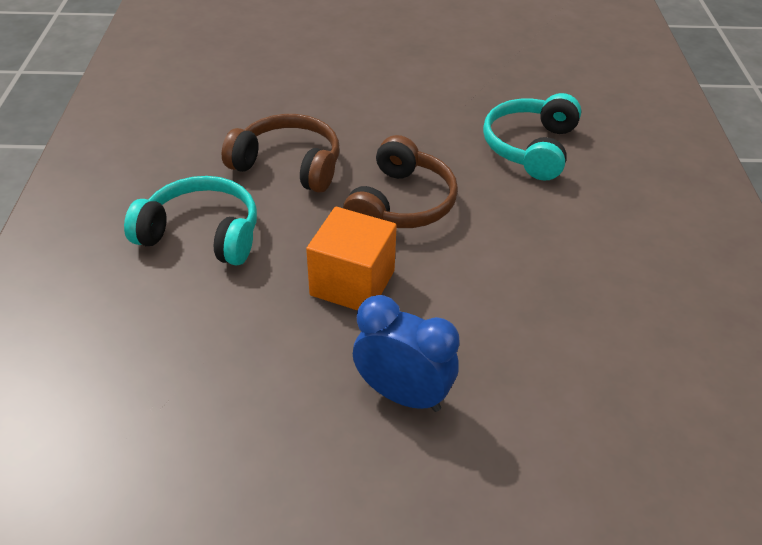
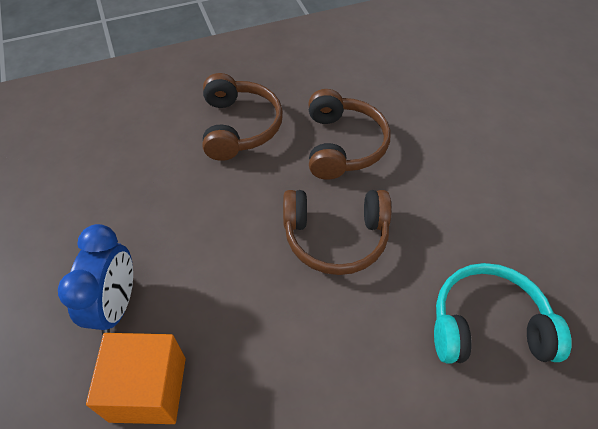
camera: 70 degrees right, 10 degrees up
turquoise headphones [124,176,257,266] -> brown headphones [203,73,283,161]
orange cube [306,207,397,310] -> orange cube moved to [86,333,186,424]

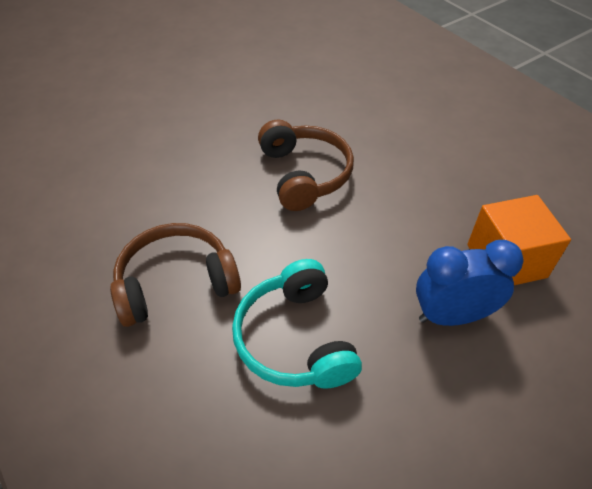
camera: 105 degrees left, 5 degrees down
brown headphones [309,89,391,180] -> none
turquoise headphones [434,263,572,363] -> turquoise headphones moved to [232,259,362,389]

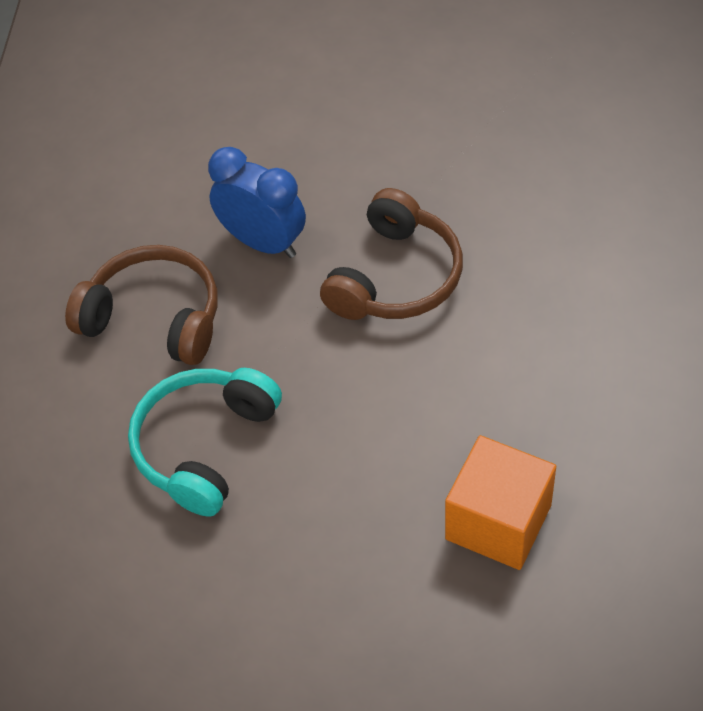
camera: 45 degrees right, 5 degrees up
blue clock [416,240,523,326] -> blue clock moved to [208,147,306,258]

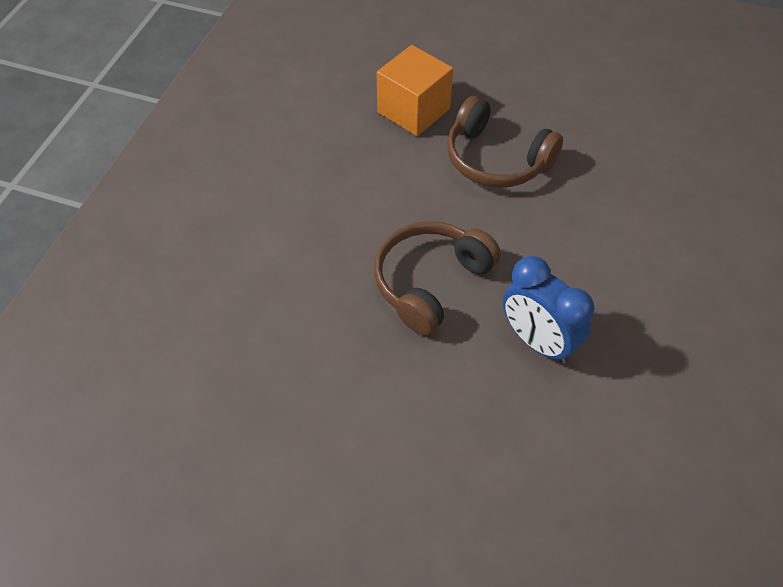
camera: 170 degrees left, 0 degrees up
brown headphones [65,245,218,365] -> brown headphones moved to [447,96,563,188]
turquoise headphones [128,368,282,516] -> none

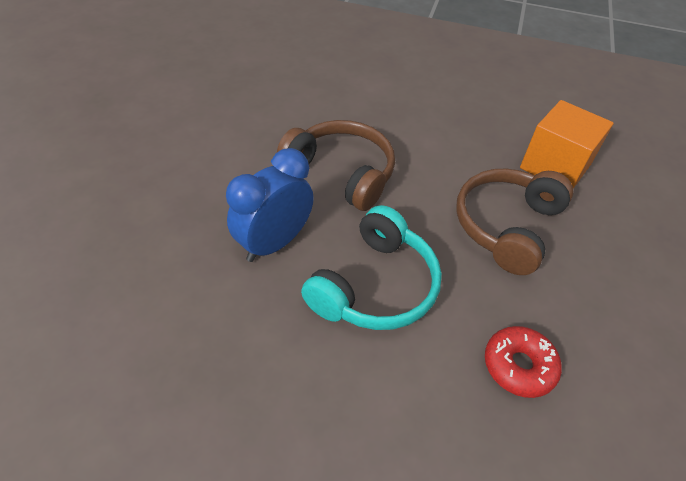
camera: 85 degrees right, 5 degrees down
none -> turquoise headphones [301,205,442,330]
none -> red donut [485,326,562,398]

